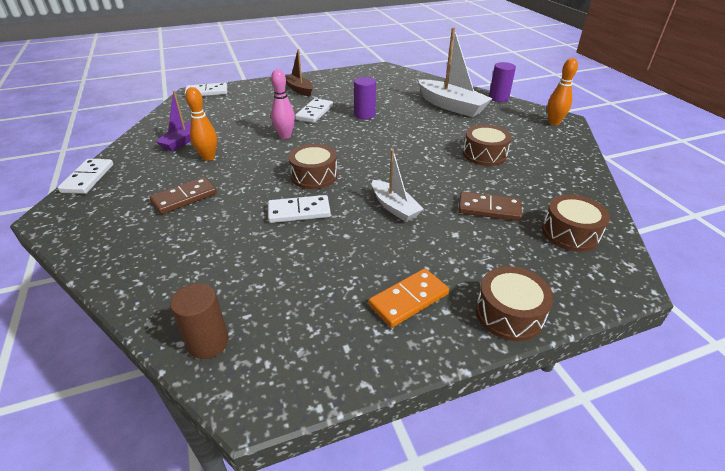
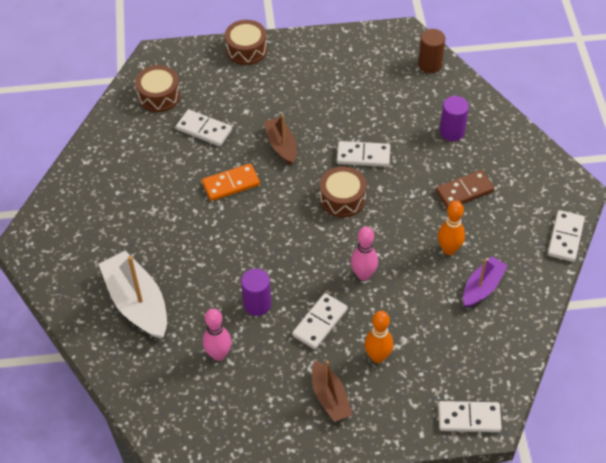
camera: 165 degrees left, 15 degrees up
orange domino [368,268,449,328] -> orange domino moved to [202,164,260,201]
white boat [372,149,423,222] -> brown boat [264,115,297,165]
brown domino [458,192,522,221] -> white domino [176,109,232,146]
brown drum [463,125,512,166] -> none
purple cylinder [489,62,516,102] -> purple cylinder moved to [440,96,469,141]
orange bowling pin [547,58,578,125] -> orange bowling pin moved to [365,311,393,363]
none -> pink bowling pin [203,308,231,361]

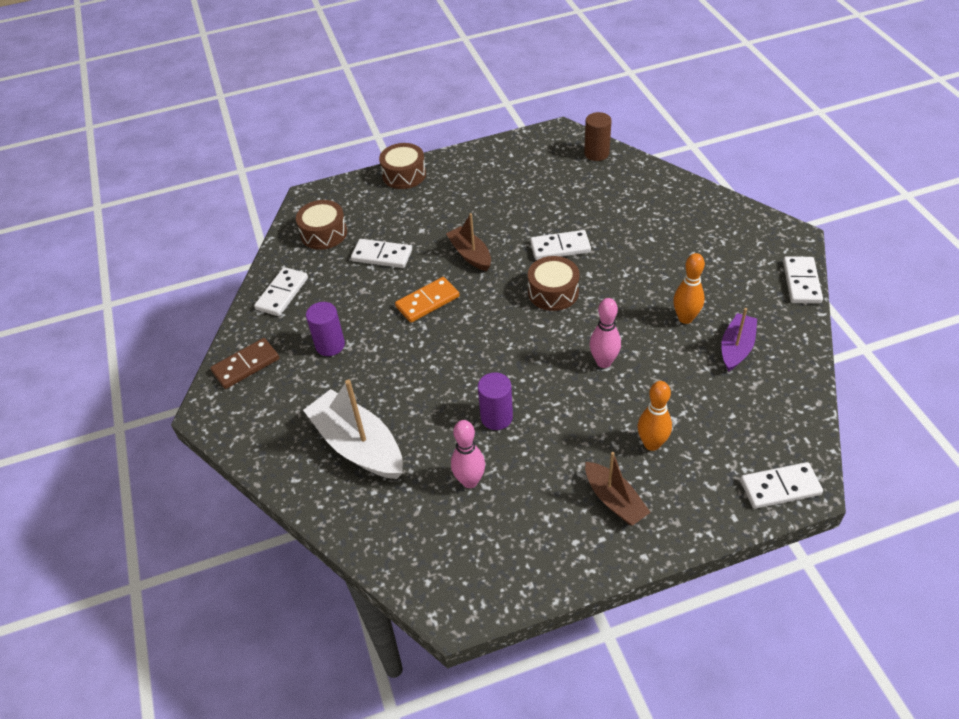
camera: 10 degrees left, 5 degrees down
white domino [292,293,348,349] -> white domino moved to [254,267,308,316]
brown domino [435,170,495,208] -> brown domino moved to [210,338,279,389]
purple cylinder [440,96,469,141] -> purple cylinder moved to [306,302,345,356]

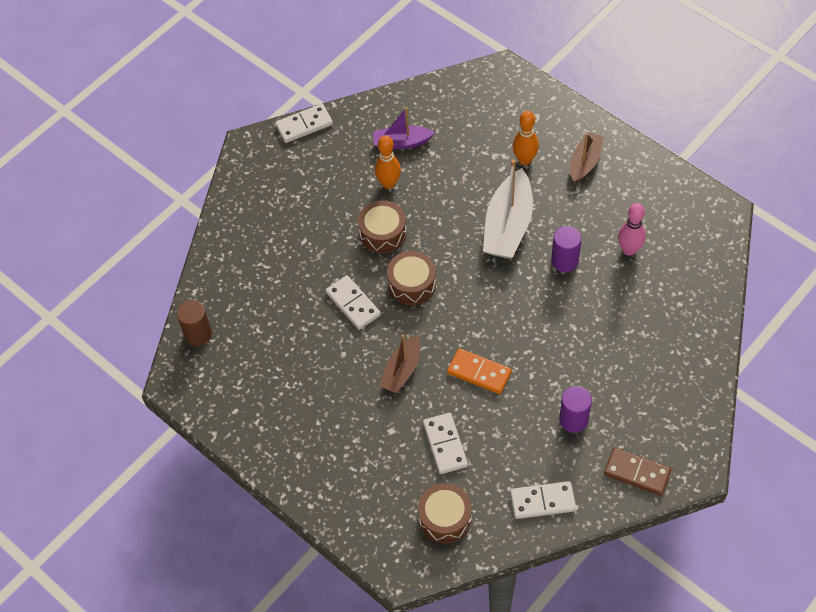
camera: 120 degrees left, 10 degrees up
white boat [303,380,403,479] -> white boat moved to [483,159,533,258]
brown drum [379,143,426,189] -> brown drum moved to [358,200,406,253]
pink bowling pin [590,298,621,368] -> none
white domino [740,462,823,509] -> none

